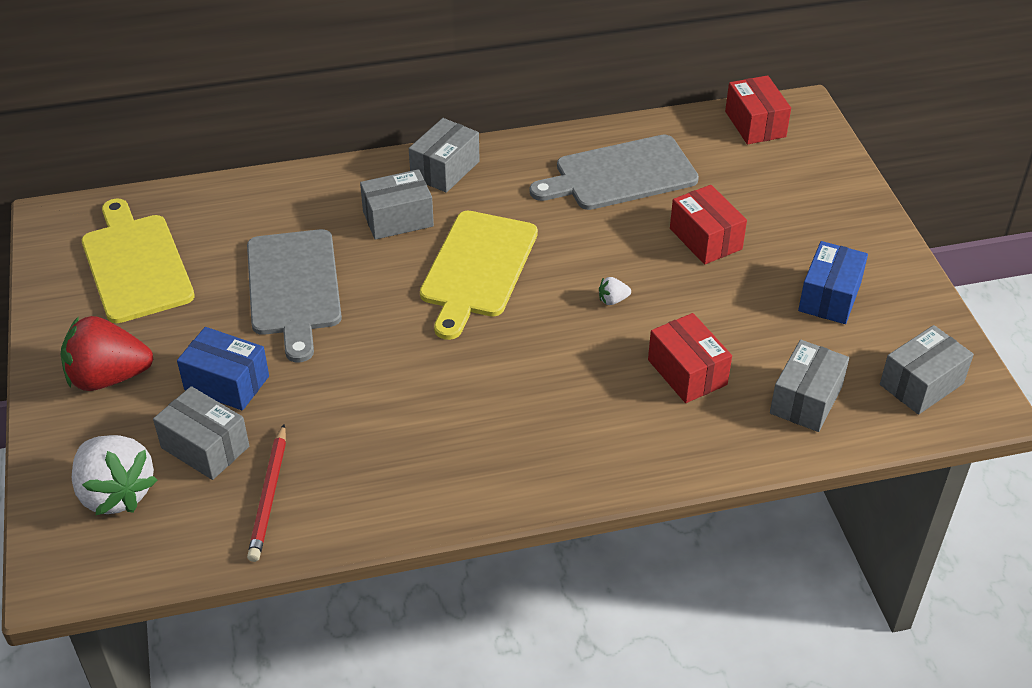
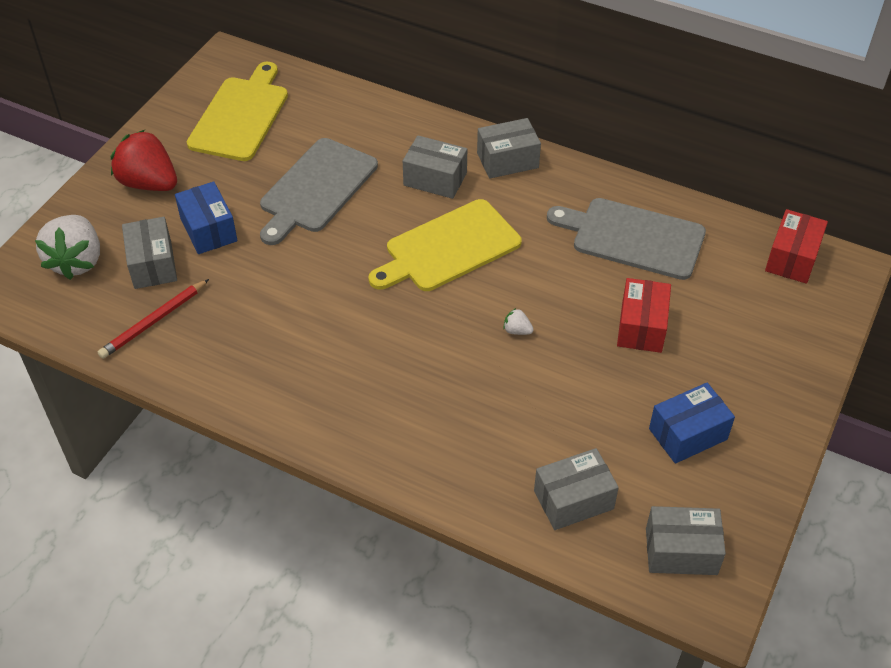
camera: 40 degrees right, 5 degrees up
red box [648,313,732,403] -> none

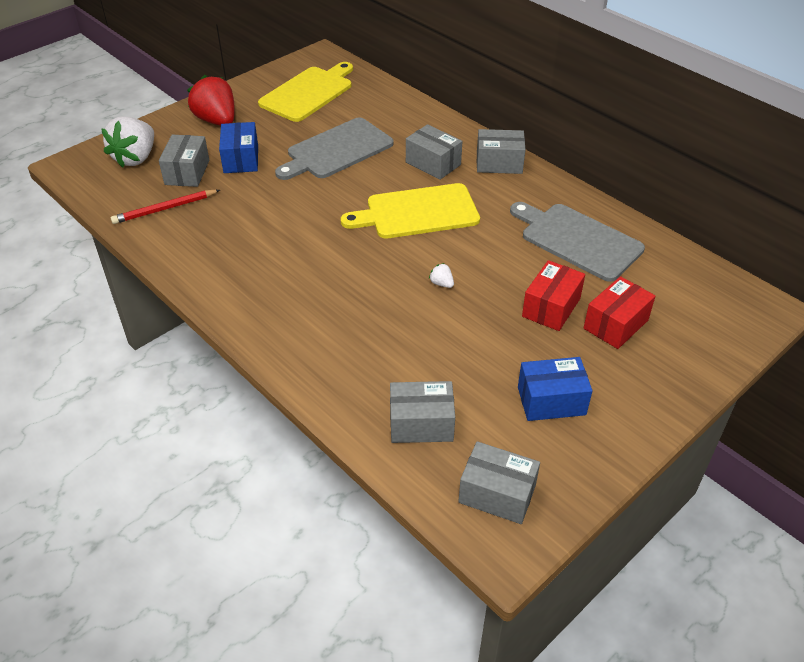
camera: 20 degrees right, 5 degrees down
red box [765,209,828,284] -> red box moved to [584,276,655,349]

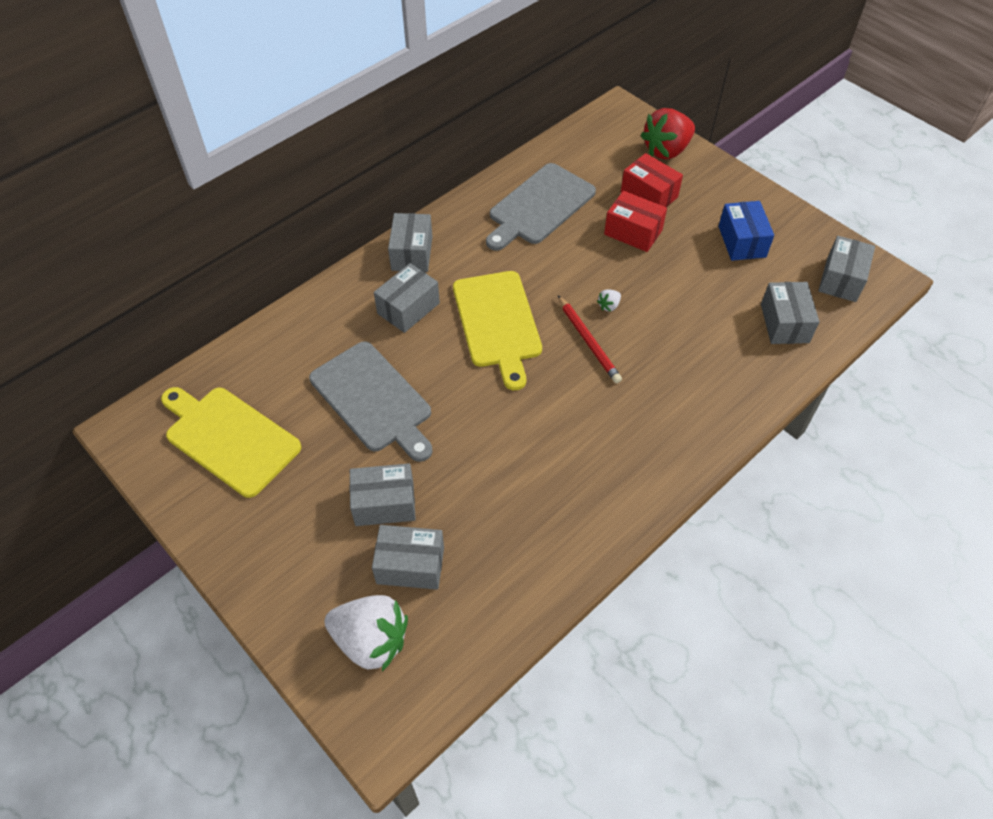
camera: 90 degrees left, 10 degrees up
red pencil [111,190,220,224] -> red pencil moved to [558,295,622,383]
red strawberry [187,75,235,126] -> red strawberry moved to [641,108,695,159]
blue box [219,122,258,173] -> grey box [349,463,416,526]

